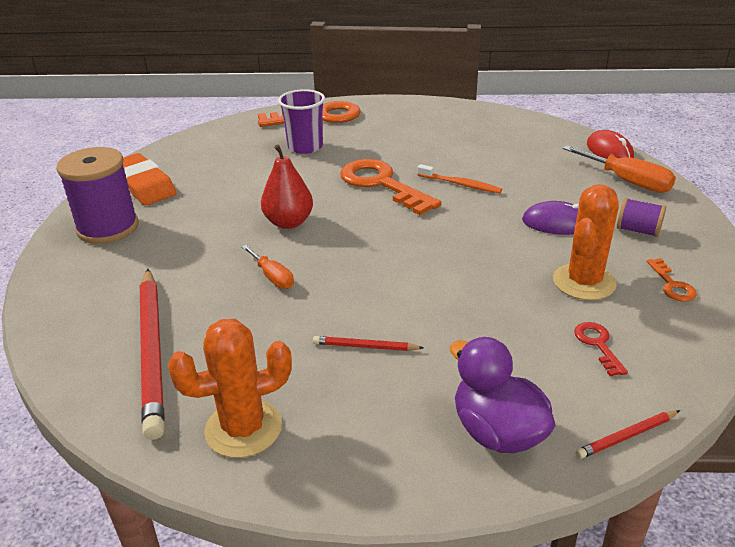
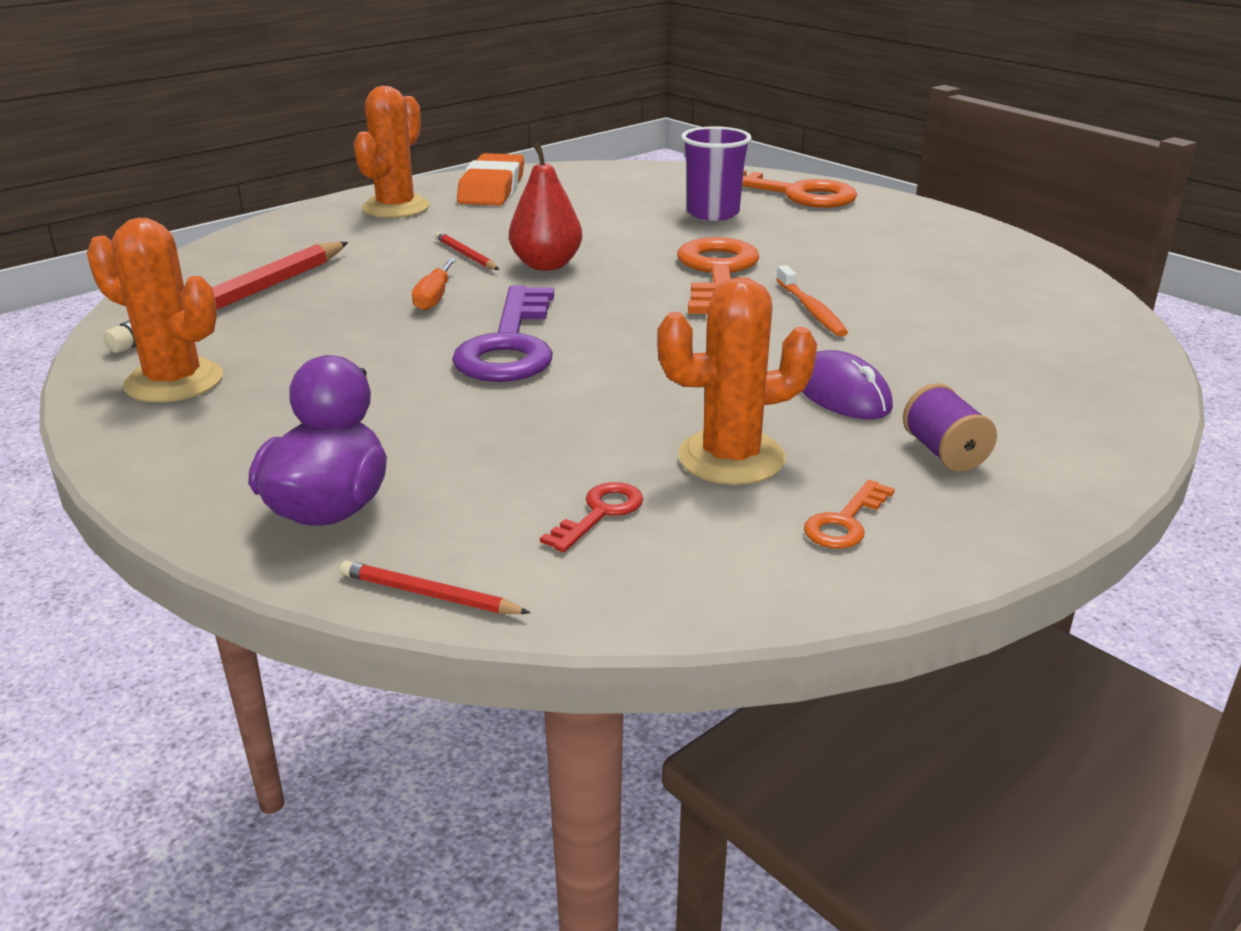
camera: 45 degrees right, 5 degrees down
purple spool [56,147,138,244] -> orange cactus [354,86,430,218]
red pencil [313,336,423,351] -> red pencil moved to [435,231,499,270]
orange screwdriver [563,146,676,193] -> none
red mouse [587,130,634,159] -> none
none -> purple key [452,286,554,382]

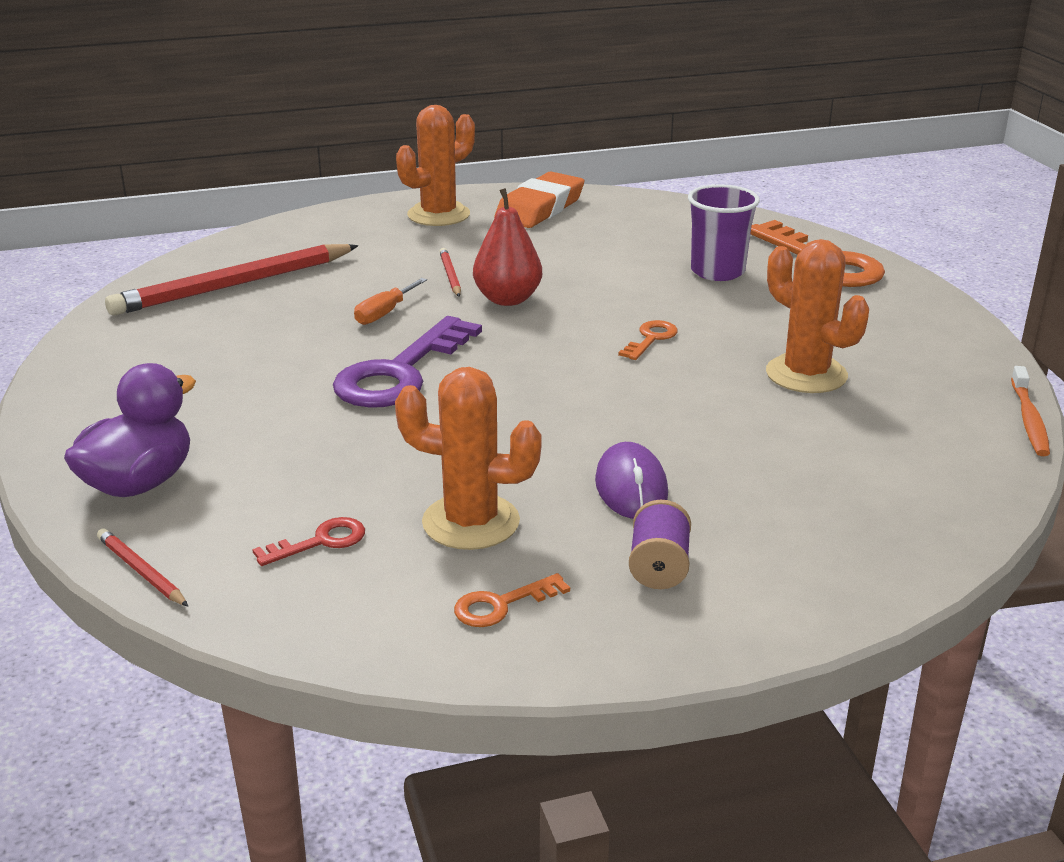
camera: 25 degrees right, 0 degrees up
orange cactus [87,218,223,402] -> orange cactus moved to [766,239,869,393]
orange key [677,237,760,314] -> orange key [618,320,678,360], size x0.46
orange toothbrush [776,265,848,337] -> orange toothbrush moved to [1011,366,1050,456]

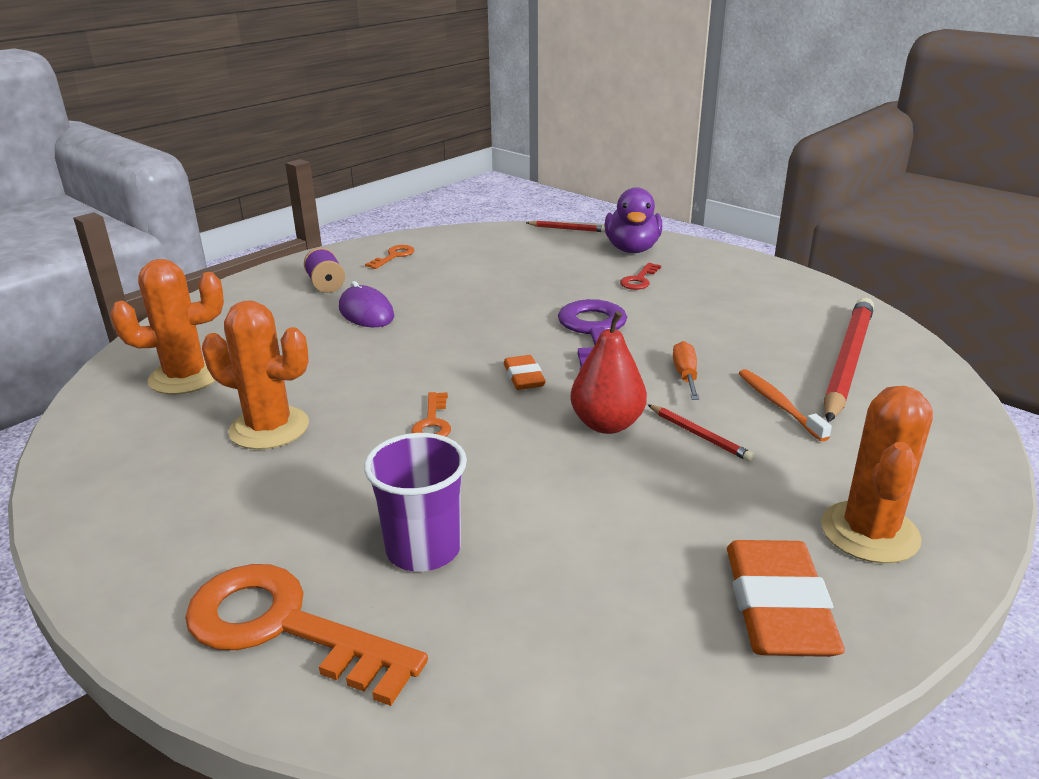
camera: 150 degrees right, 0 degrees up
red key [252,517,365,566] -> red key moved to [620,263,661,290]
orange cactus [395,367,542,550] -> orange cactus moved to [111,259,224,394]
orange toothbrush [1011,366,1050,456] -> orange toothbrush moved to [739,369,832,441]
none -> orange eraser [504,355,546,390]

